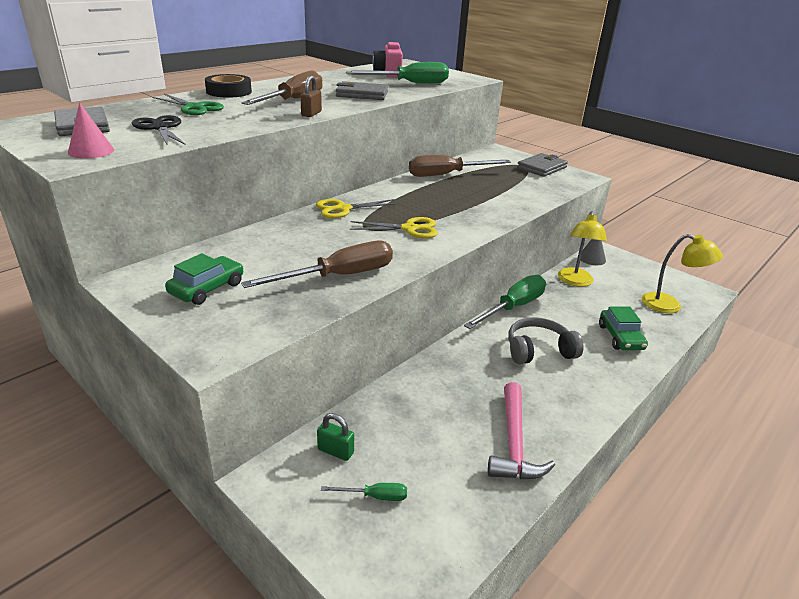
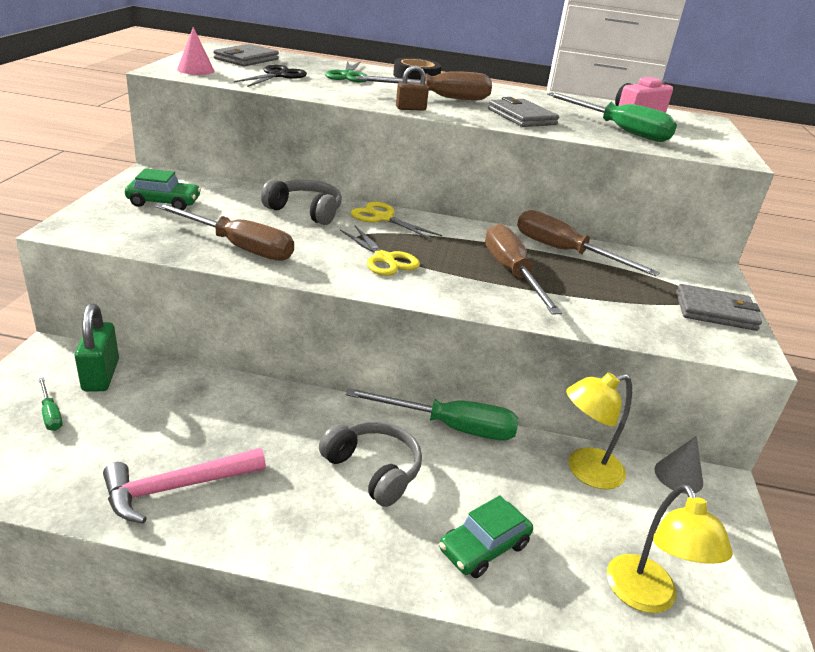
camera: 55 degrees right, 0 degrees up
green padlock [317,413,354,461] -> green padlock [75,304,119,391], size x1.64
none -> grey headphones [261,179,342,225]
none -> brown screwdriver [485,224,562,315]

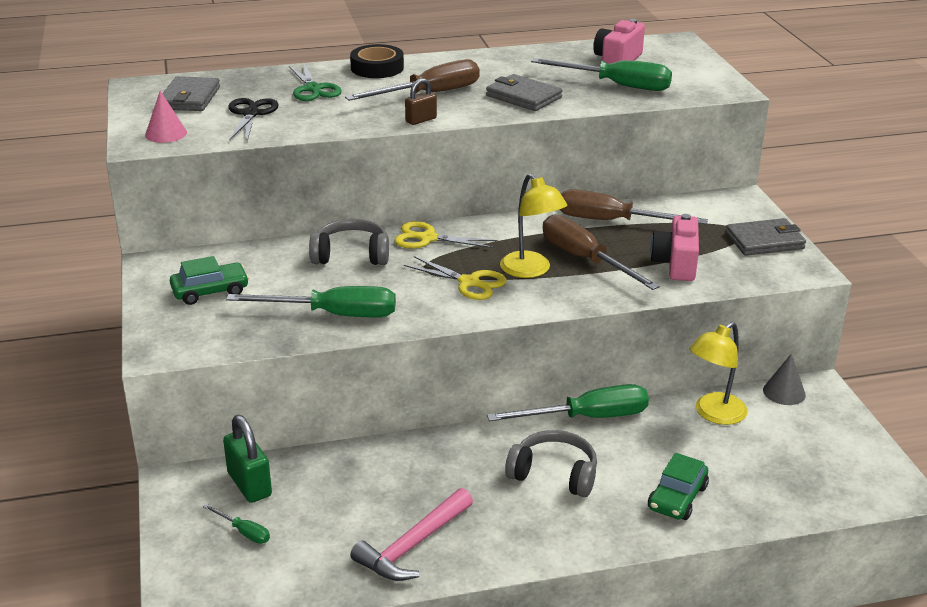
camera: 20 degrees left, 0 degrees up
brown screwdriver [155,203,294,261] -> green screwdriver [226,286,396,318]
yellow lamp [607,484,733,613] -> yellow lamp moved to [500,173,567,278]
none -> pink camera [650,214,699,281]

